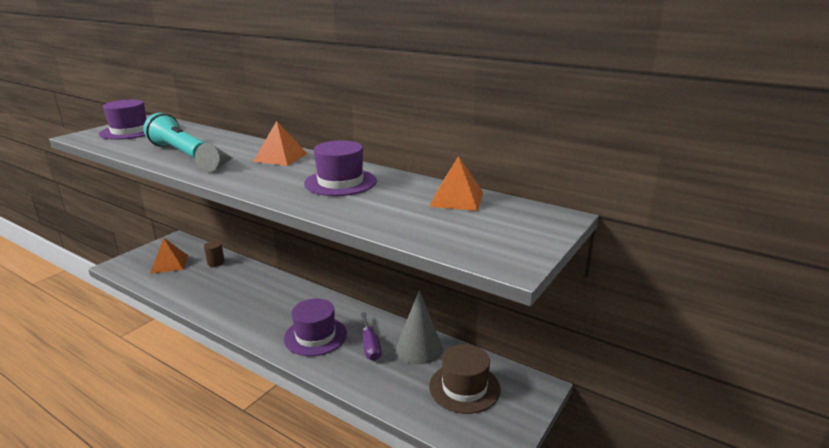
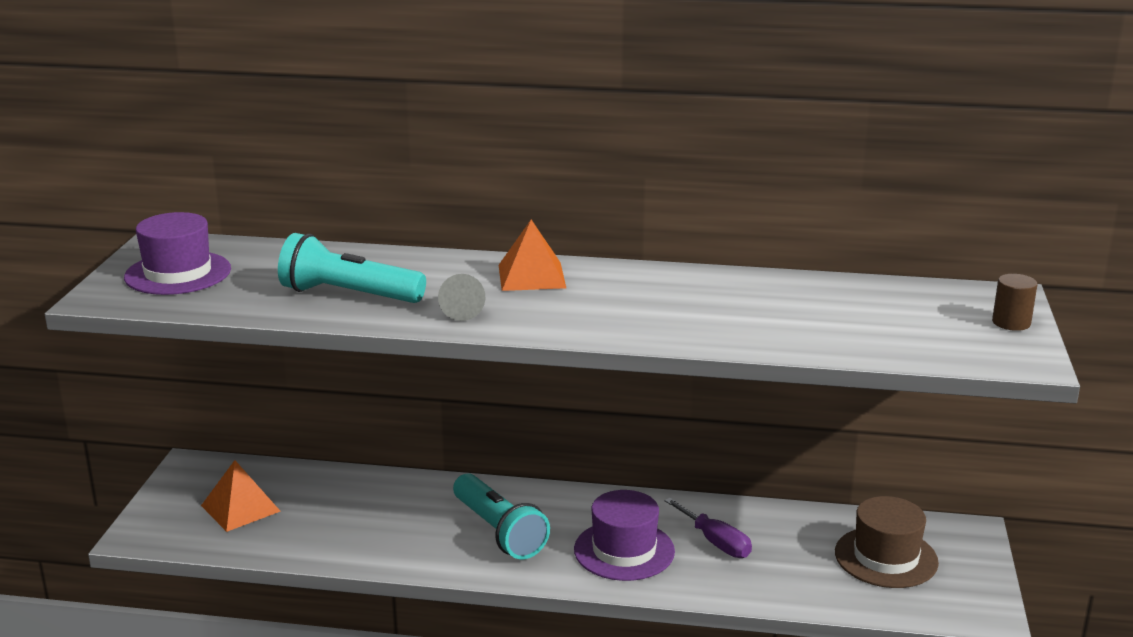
camera: 25 degrees left, 0 degrees up
brown cylinder [204,241,225,267] -> brown cylinder moved to [992,274,1037,331]
purple hat [304,140,377,196] -> none
grey cone [396,290,443,364] -> none
orange pyramid [429,156,483,211] -> none
none -> turquoise flashlight [453,473,550,559]

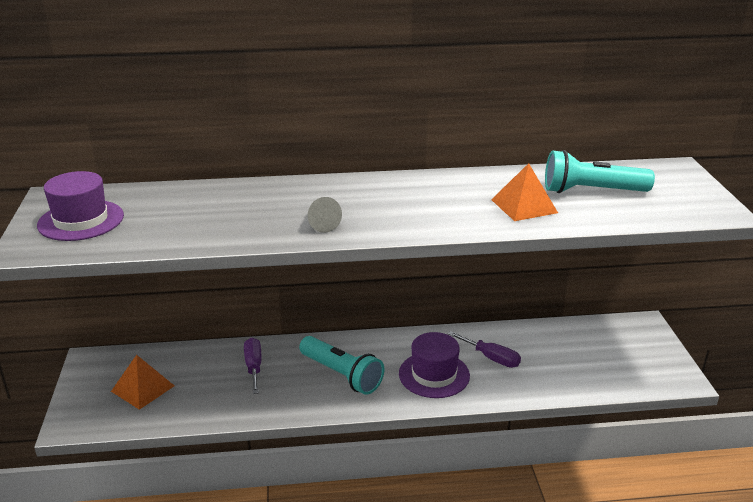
camera: 15 degrees left, 5 degrees up
turquoise flashlight [278,233,426,303] -> turquoise flashlight moved to [545,150,655,193]
orange pyramid [499,220,566,291] -> orange pyramid moved to [491,163,558,221]
brown hat [835,496,939,588] -> none
brown cylinder [992,274,1037,331] -> none
none -> purple screwdriver [244,338,262,394]

